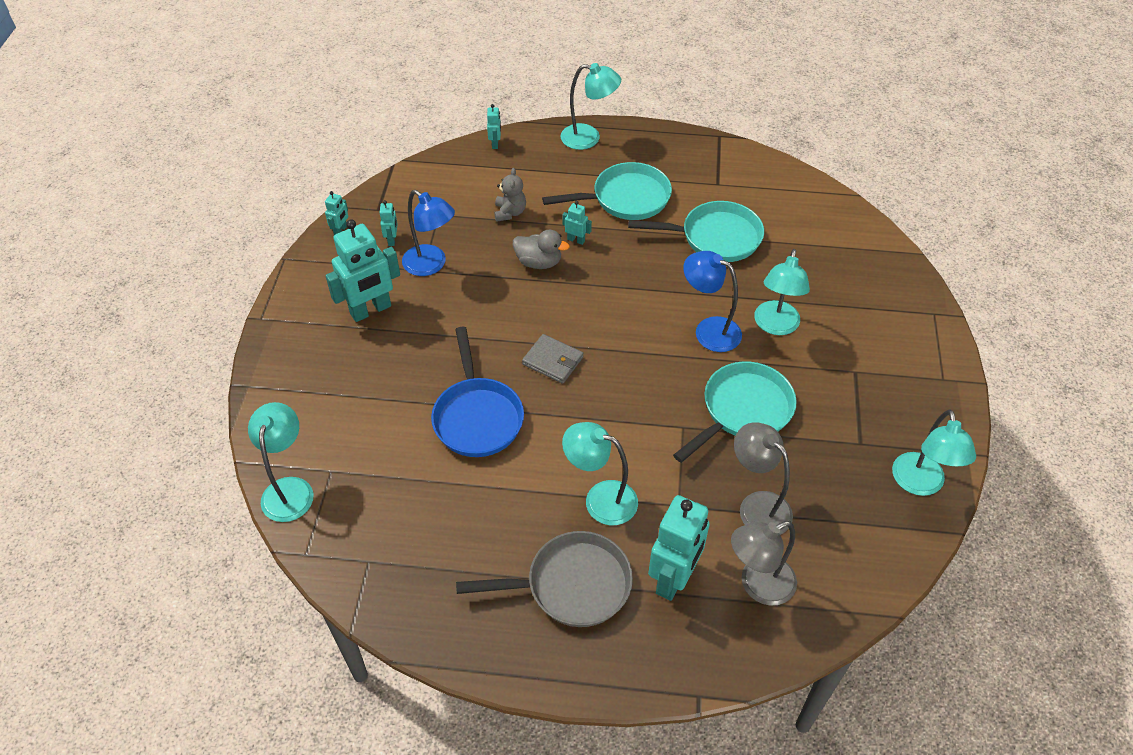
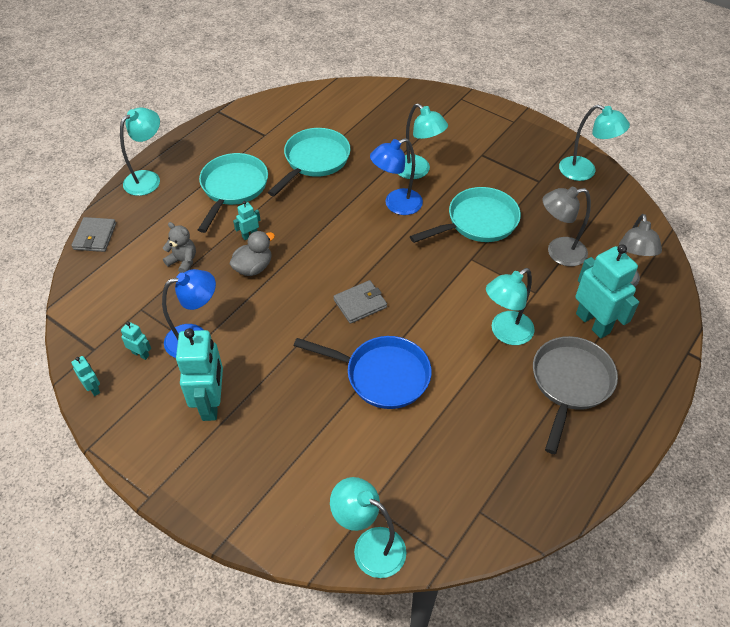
camera: 60 degrees left, 0 degrees up
turquoise robot [487,104,501,149] -> grey wallet [71,217,116,252]
turquoise pan [673,362,797,463] -> turquoise pan turned 75 degrees clockwise [410,187,521,243]

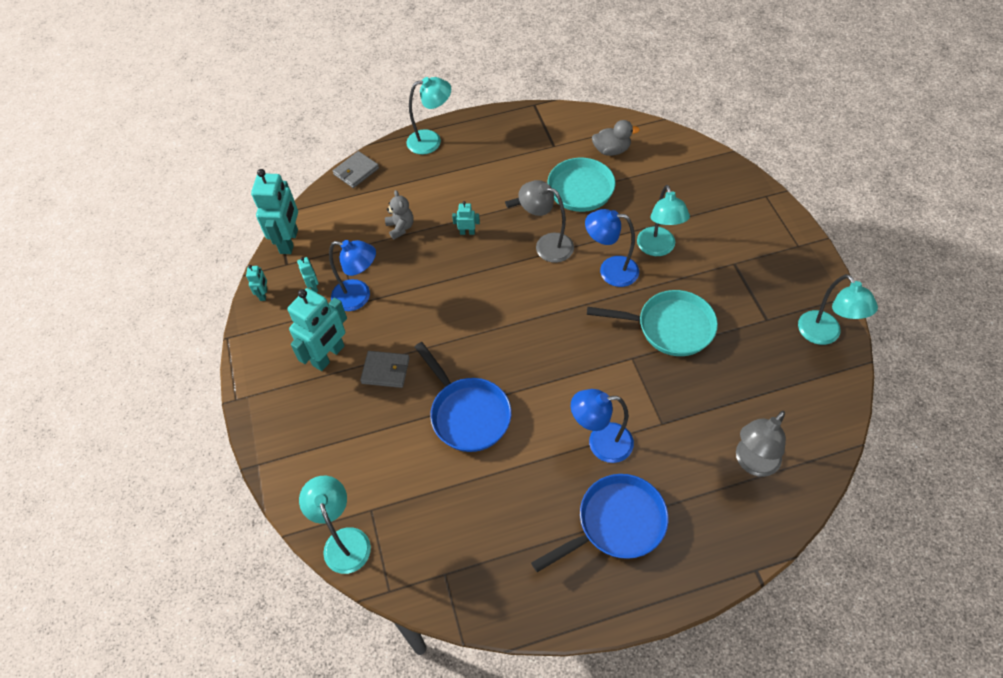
camera: 40 degrees right, 5 degrees up
turquoise pan [198,153,268,233] -> none
grey duck [229,231,275,276] -> grey duck moved to [592,120,640,156]
grey wallet [333,280,387,324] -> grey wallet moved to [360,351,410,388]
turquoise lamp [486,268,535,345] -> blue lamp [571,389,634,463]
grey pan [533,336,618,454] -> blue pan [531,474,669,572]
grey lamp [543,187,591,266] -> grey lamp moved to [518,180,574,263]
turquoise robot [575,244,639,338] -> turquoise robot moved to [251,169,298,254]

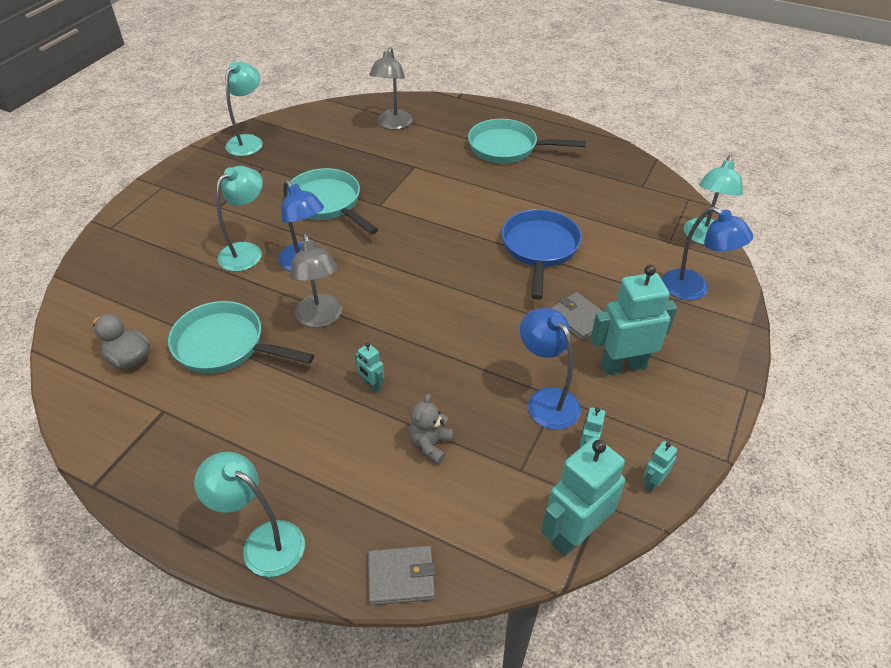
camera: 140 degrees left, 10 degrees down
blue pan [531,474,669,572] -> turquoise pan [468,119,586,163]
blue lamp [571,389,634,463] -> blue lamp moved to [662,207,753,300]
grey lamp [736,411,786,477] -> grey lamp turned 105 degrees clockwise [369,47,413,130]

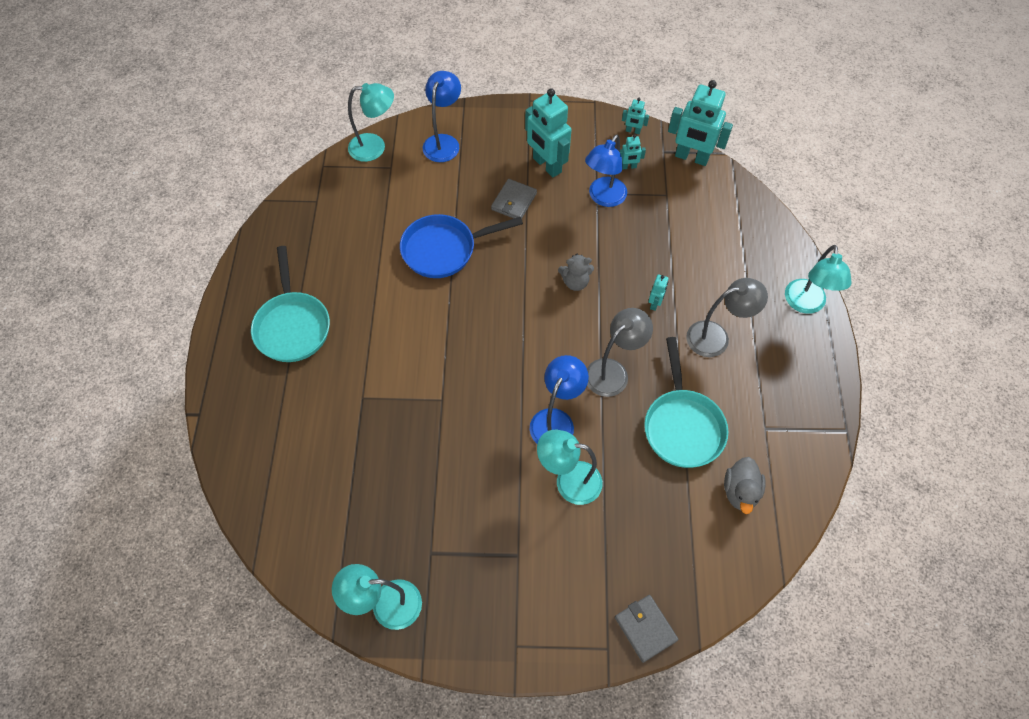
camera: 115 degrees left, 15 degrees up
turquoise pan [288,168,378,234] -> none
grey wallet [368,546,435,605] -> grey wallet moved to [615,595,679,663]
grey lamp [369,47,413,130] -> grey lamp moved to [687,278,768,357]
grey teddy bear [409,394,453,465] -> grey teddy bear moved to [558,254,594,291]

